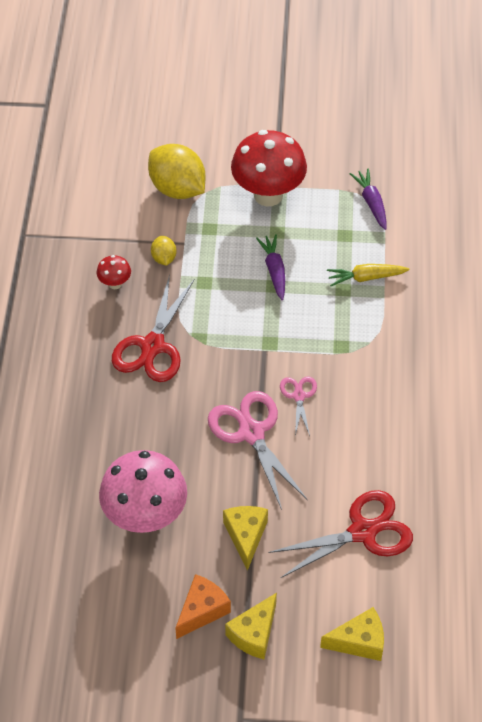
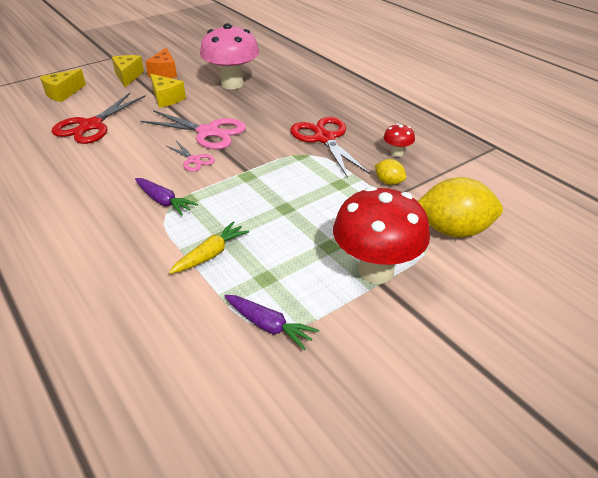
camera: 140 degrees right, 15 degrees down
purple carrot [256,234,285,300] -> purple carrot moved to [135,178,198,216]

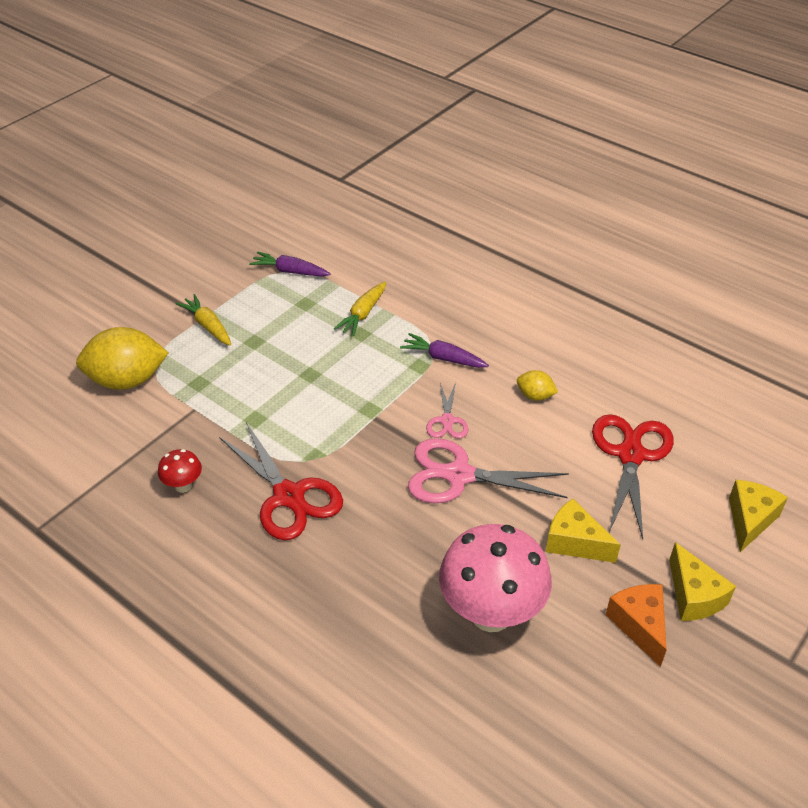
camera: 165 degrees right, 5 degrees up
pink scissors [167,141,215,172] -> pink scissors turned 120 degrees counterclockwise [426,382,468,438]
red mushroom [333,186,430,284] -> yellow carrot [176,294,231,345]
yellow lemon [375,159,406,185] -> yellow lemon moved to [517,370,558,401]

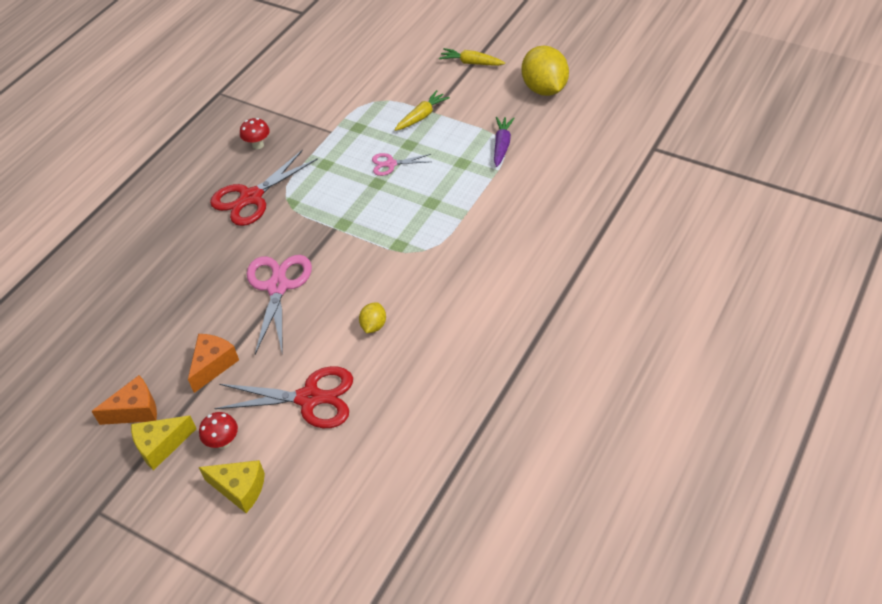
camera: 85 degrees right, 5 degrees up
yellow lemon [76,327,169,390] -> yellow lemon moved to [522,46,569,96]
yellow carrot [334,281,386,336] -> yellow carrot moved to [439,48,505,66]
purple carrot [400,333,489,368] -> none
pink scissors [426,382,468,438] -> pink scissors moved to [372,153,431,176]
pink mushroom [439,524,552,632] -> none
yellow cheese [546,499,621,563] -> orange cheese [188,334,239,393]
none -> red mushroom [199,412,238,449]

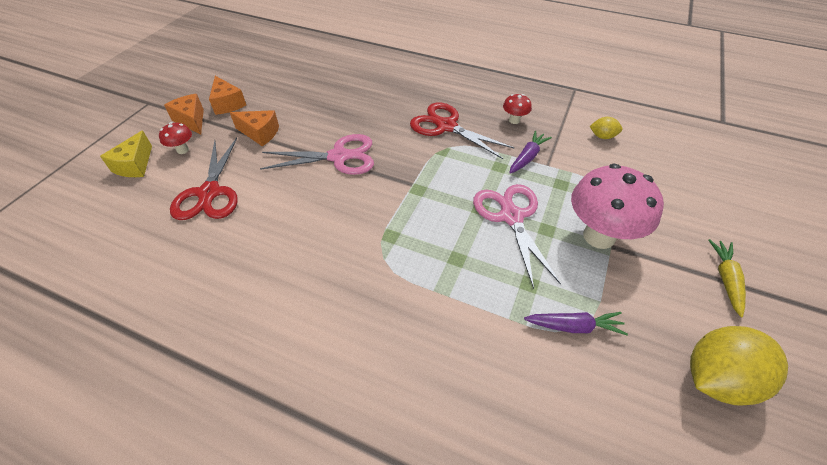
camera: 80 degrees right, 0 degrees up
yellow cheese [131,415,197,470] -> orange cheese [164,94,204,135]
yellow lemon [359,302,386,333] -> yellow lemon moved to [590,117,623,139]
pink scissors [372,153,431,176] -> pink scissors [473,184,561,289], size x1.89
yellow carrot [395,90,450,131] -> pink mushroom [571,164,664,249]
none -> purple carrot [509,131,552,174]

